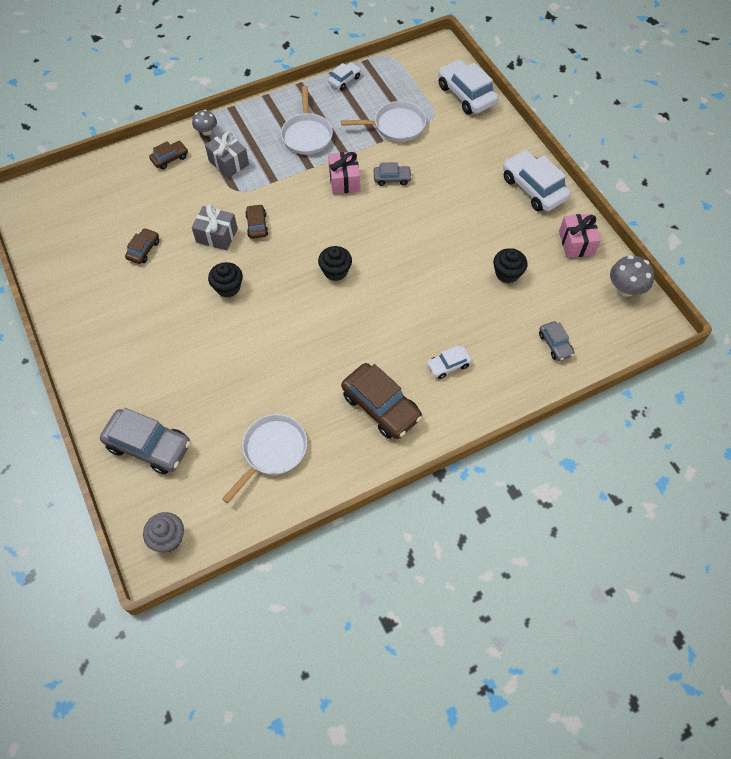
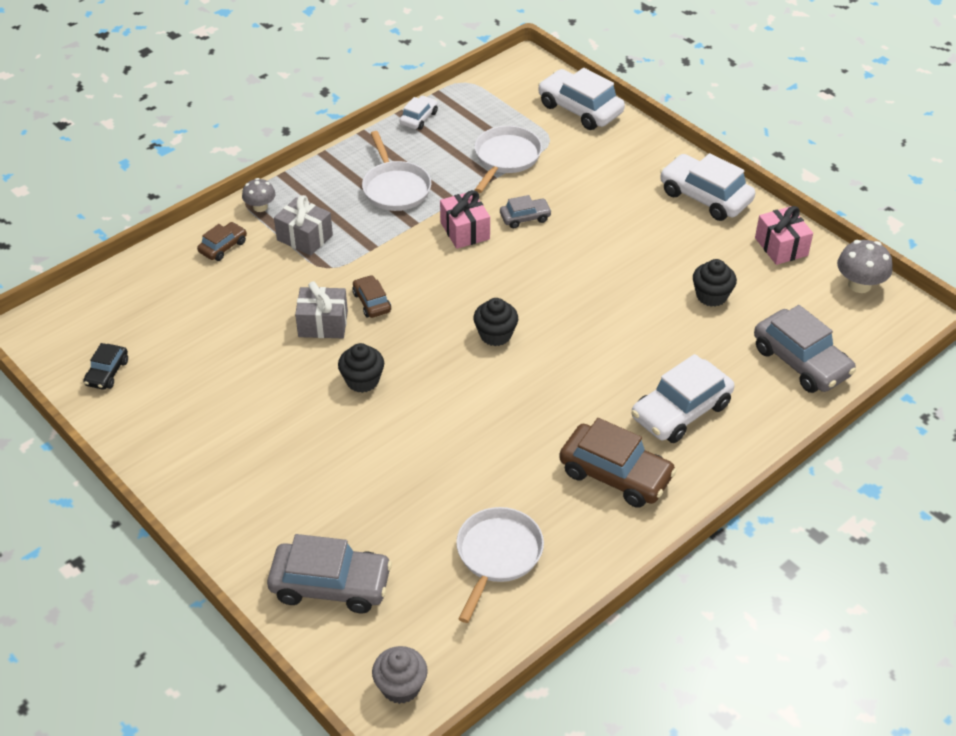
camera: 15 degrees left, 15 degrees down
brown car [125,228,159,264] -> none
white pan [341,101,426,142] -> white pan turned 45 degrees counterclockwise [475,126,542,193]
white car [427,345,472,379] -> white car [631,354,734,443], size x1.89
grey car [539,321,575,361] -> grey car [754,305,856,393], size x1.89
none -> black car [83,343,128,390]

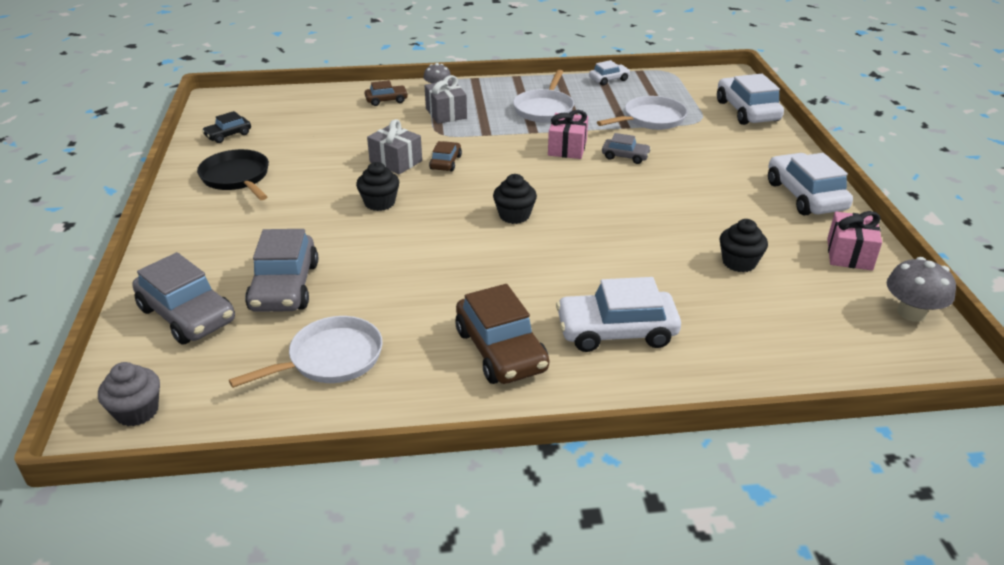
camera: 35 degrees right, 10 degrees down
grey car [754,305,856,393] -> grey car moved to [245,229,318,312]
none -> black pan [197,149,269,200]

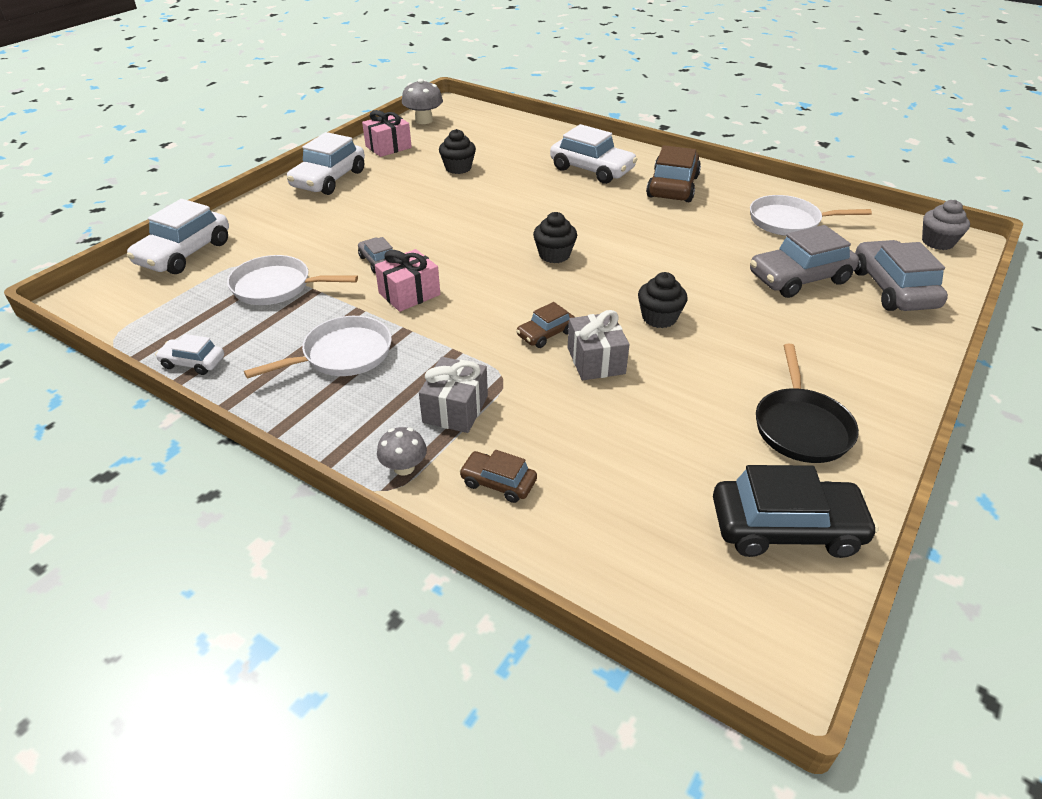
camera: 140 degrees left, 5 degrees up
black car [202,111,251,143] -> black car [713,465,879,558], size x1.89
grey car [245,229,318,312] -> grey car turned 150 degrees counterclockwise [750,225,859,298]

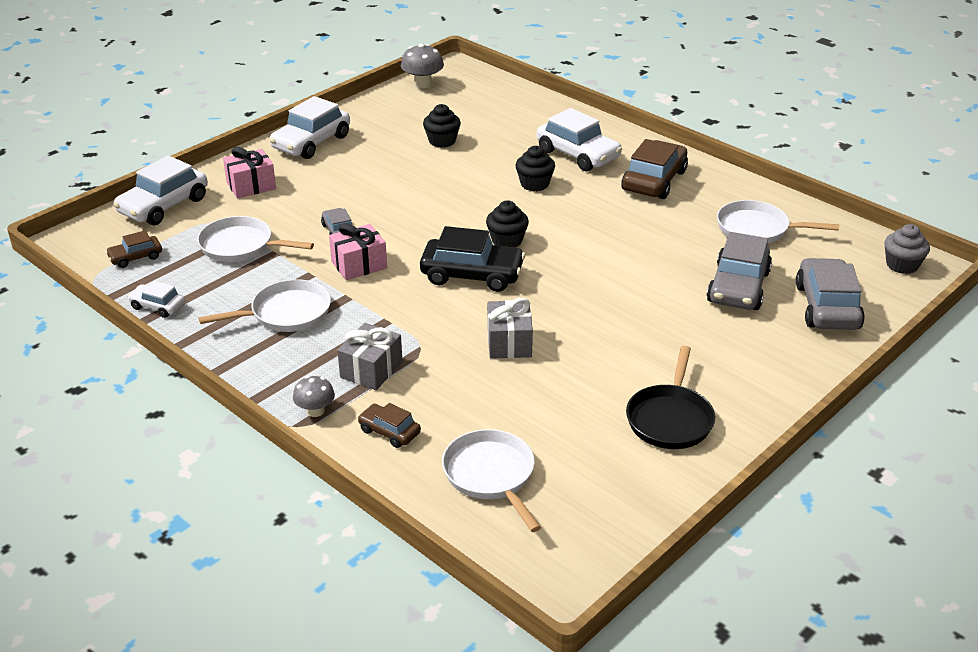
camera: 10 degrees right, 5 degrees down
pink gift [362,110,412,157] -> pink gift moved to [223,147,276,198]
brown car [516,302,574,348] -> brown car moved to [106,230,162,268]
black cupcake [638,272,688,328] -> black cupcake moved to [516,146,555,191]
black car [713,465,879,558] -> black car moved to [420,226,525,292]
grey car [750,225,859,298] -> grey car turned 60 degrees counterclockwise [707,232,772,310]
none -> white pan [442,429,541,532]

